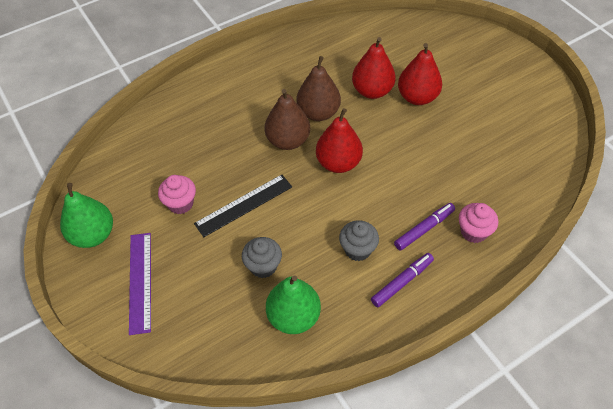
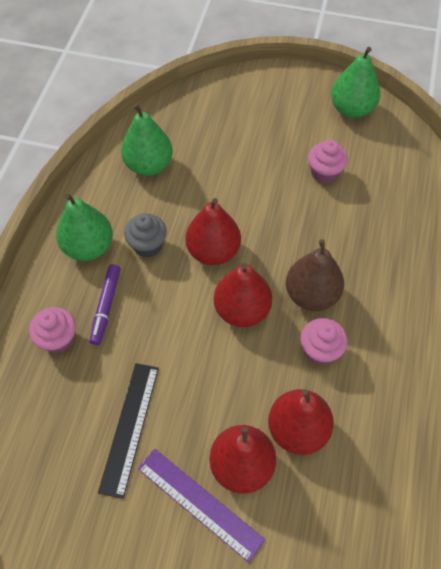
camera: 135 degrees right, 5 degrees up
purple ruler [129,233,151,335] -> purple ruler moved to [138,449,265,563]
black ruler [194,175,292,237] -> black ruler moved to [98,363,159,499]
grey cupcake [242,237,282,278] -> none
brown pear [297,56,341,121] -> pink cupcake [301,318,347,365]
purple marker [371,253,434,307] -> green pear [56,193,113,261]
none -> red pear [185,198,241,265]

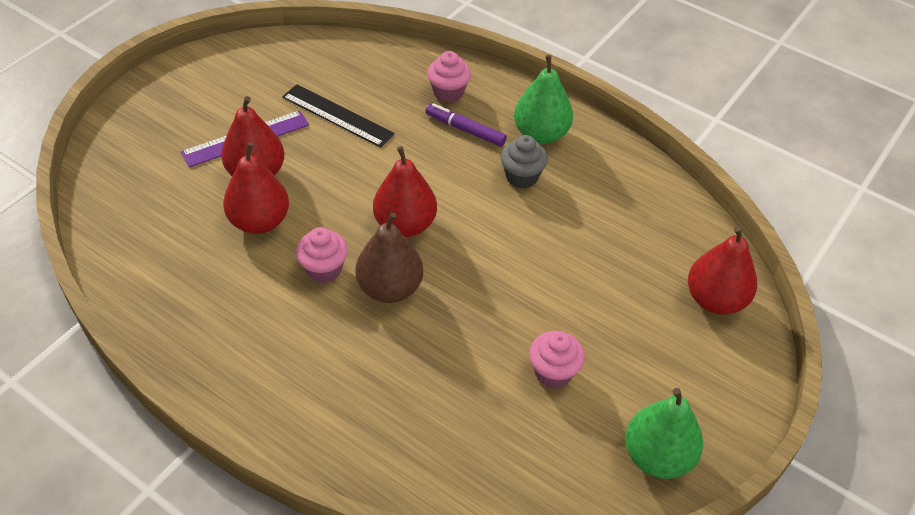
camera: 110 degrees right, 10 degrees down
green pear [121,103,173,176] -> none
red pear [185,198,241,265] -> red pear moved to [688,226,757,315]

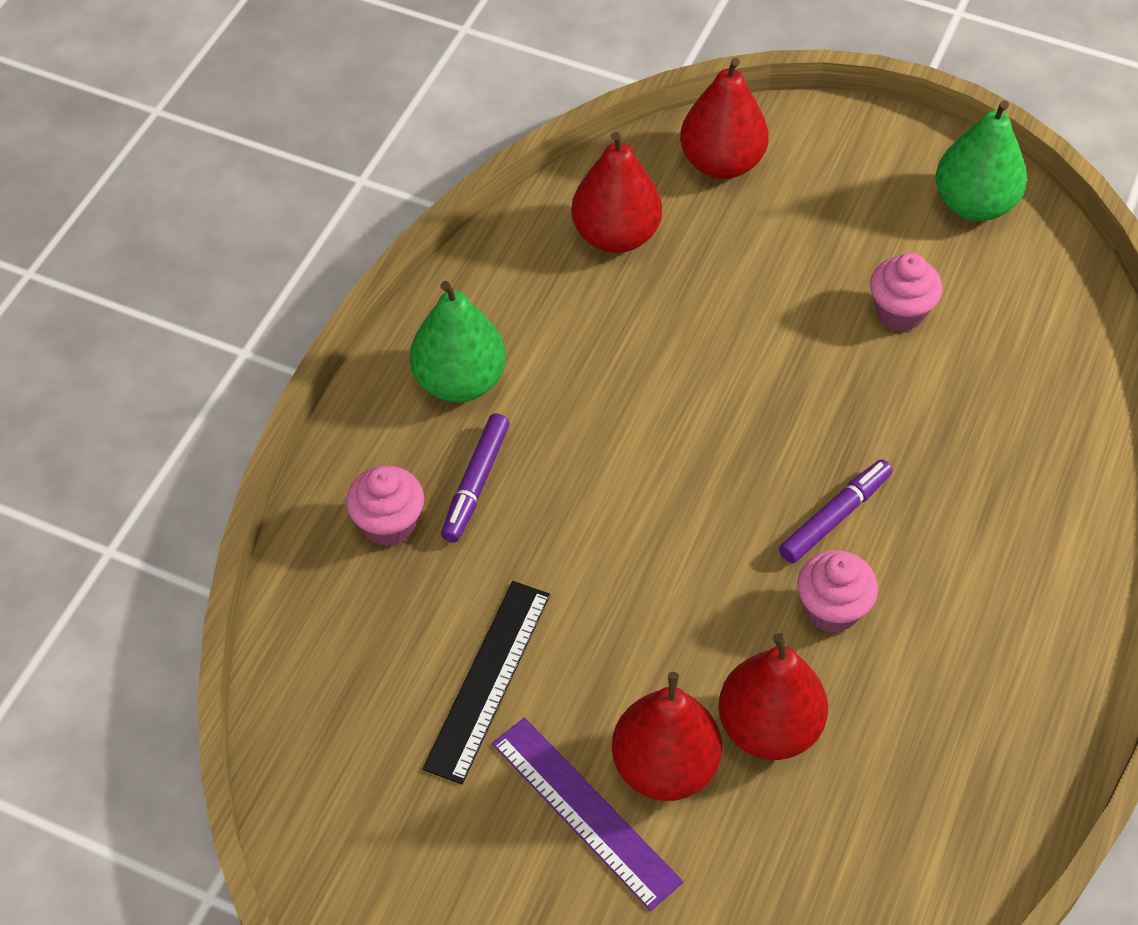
camera: 100 degrees left, 5 degrees up
brown pear [356,212,423,303] -> purple marker [779,459,892,563]
red pear [373,146,437,237] -> red pear moved to [571,132,662,253]
grey cupcake [501,135,548,189] -> none

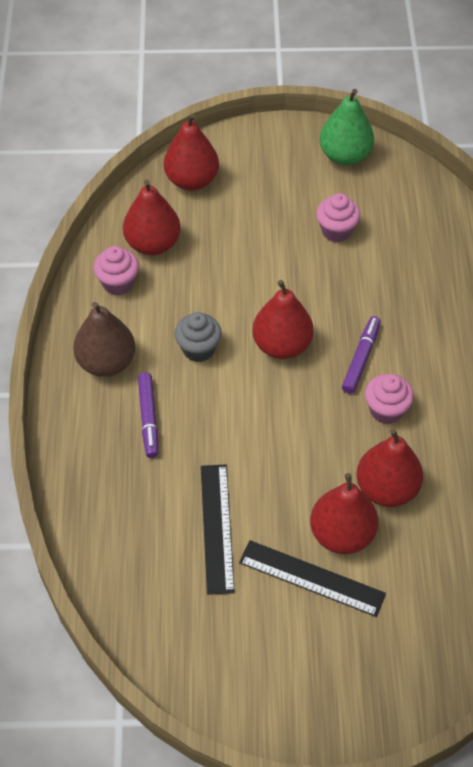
camera: 25 degrees left, 0 degrees up
pink cupcake [346,466,424,546] -> pink cupcake moved to [93,246,139,296]
green pear [410,281,506,402] -> brown pear [73,302,136,377]
purple ruler [492,717,683,911] -> black ruler [239,540,386,617]
none -> grey cupcake [174,312,222,362]
none -> red pear [252,280,314,359]

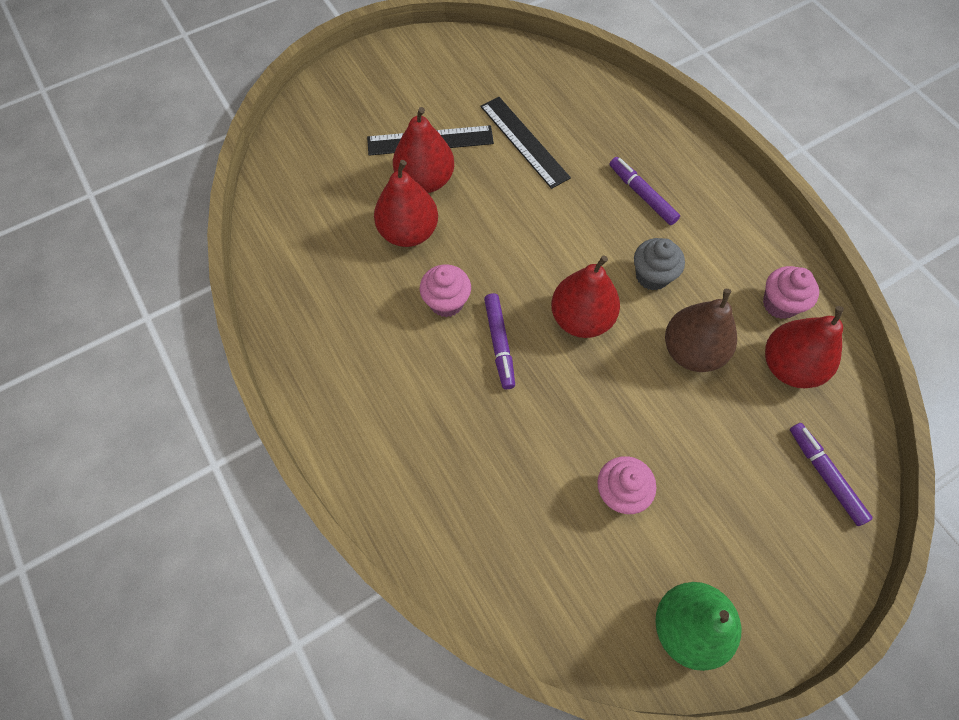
camera: 150 degrees right, 10 degrees up
brown pear [73,302,136,377] -> brown pear moved to [665,289,737,372]
red pear [164,113,219,191] -> purple marker [790,423,873,526]

